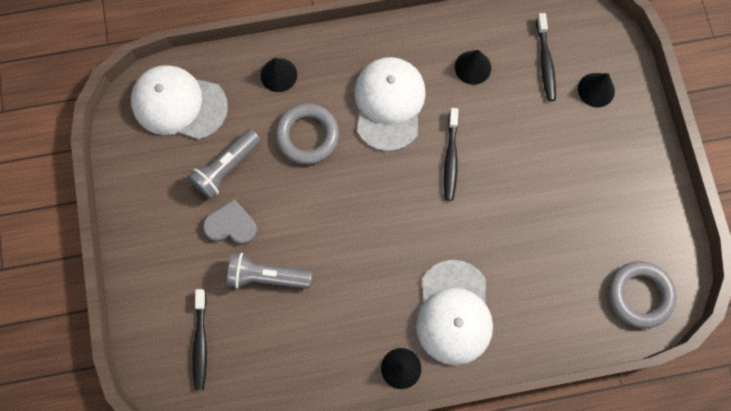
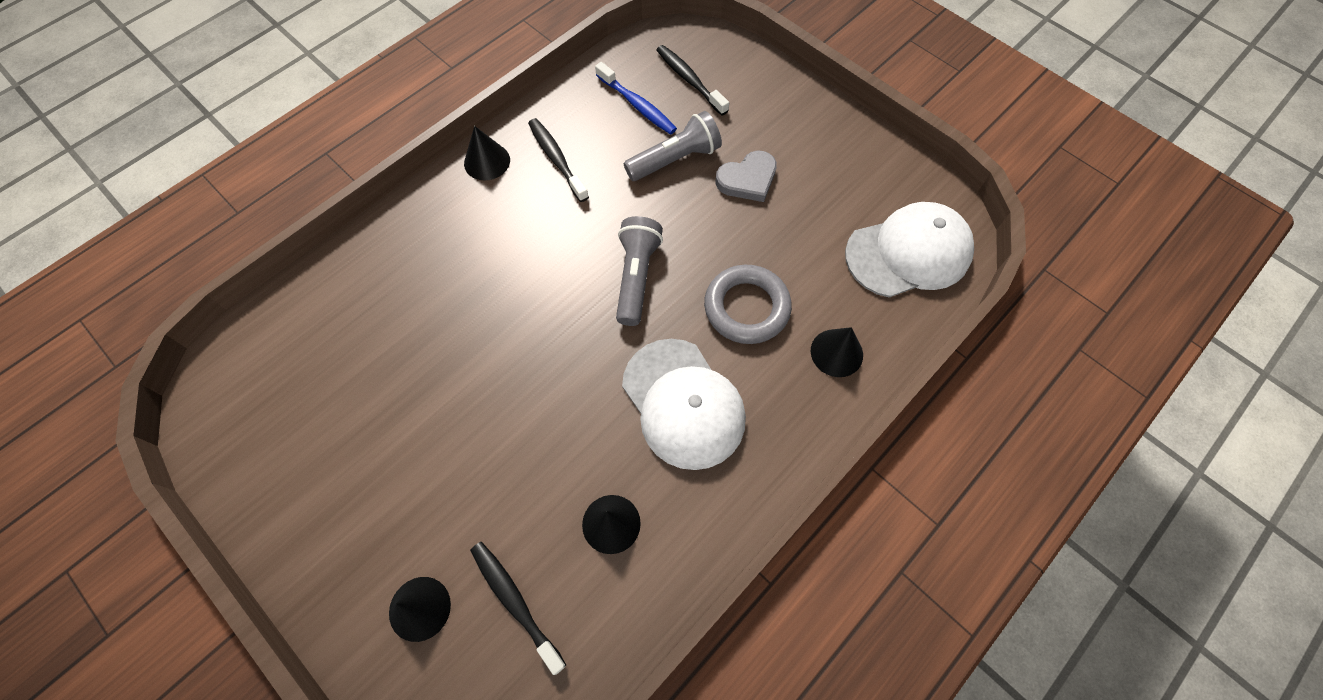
camera: 145 degrees right, 10 degrees down
grey flashlight [187,129,261,200] -> grey flashlight moved to [616,216,663,326]
white cap [416,260,493,365] -> none
black toothbrush [444,108,458,201] -> black toothbrush moved to [528,118,589,202]
grey ring [608,261,677,328] -> none
none -> blue toothbrush [595,62,677,135]

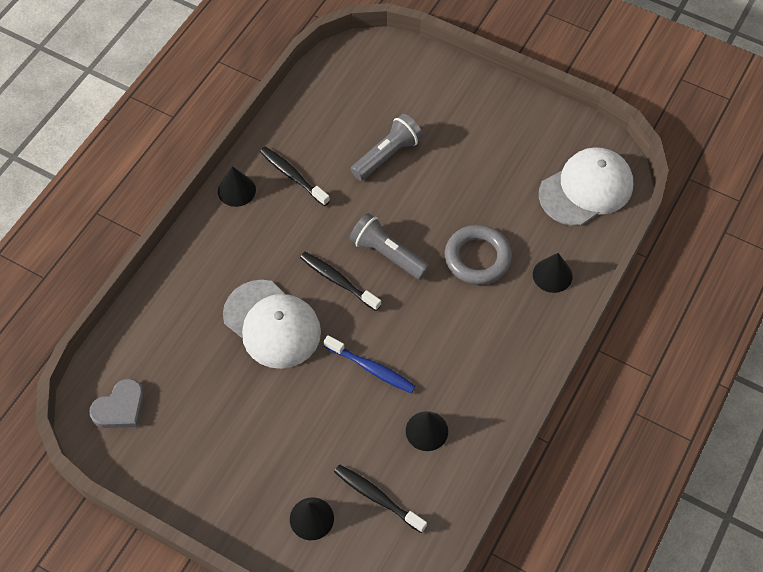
camera: 15 degrees left, 5 degrees down
blue toothbrush [595,62,677,135] -> blue toothbrush moved to [324,335,416,393]
grey flashlight [616,216,663,326] -> grey flashlight turned 45 degrees counterclockwise [350,213,429,280]
white cap [622,339,746,470] -> white cap moved to [223,280,321,369]
black toothbrush [656,45,729,116] -> black toothbrush moved to [300,252,381,311]
grey heart [715,150,777,202] -> grey heart moved to [89,378,144,428]

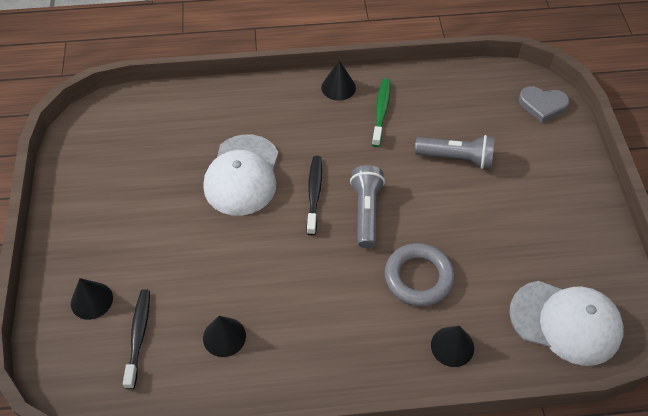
camera: 55 degrees right, 5 degrees down
grey heart [89,378,144,428] -> grey heart moved to [519,86,570,123]
black toothbrush [260,147,330,206] -> green toothbrush [372,78,390,147]
blue toothbrush [324,335,416,393] -> none

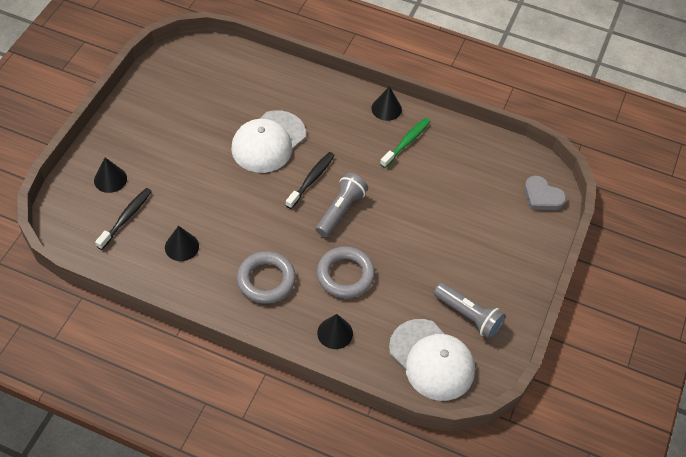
camera: 25 degrees right, 0 degrees up
grey flashlight [415,135,495,169] -> grey flashlight moved to [434,282,506,339]
none -> grey ring [237,251,296,304]

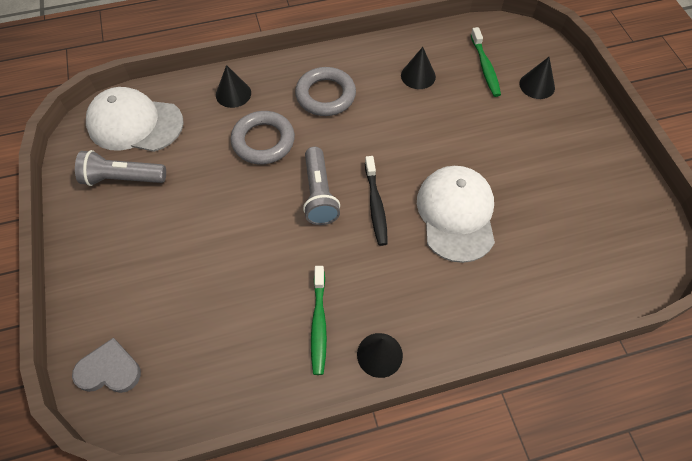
camera: 145 degrees right, 5 degrees up
black toothbrush [95,188,152,250] -> green toothbrush [471,27,501,97]

